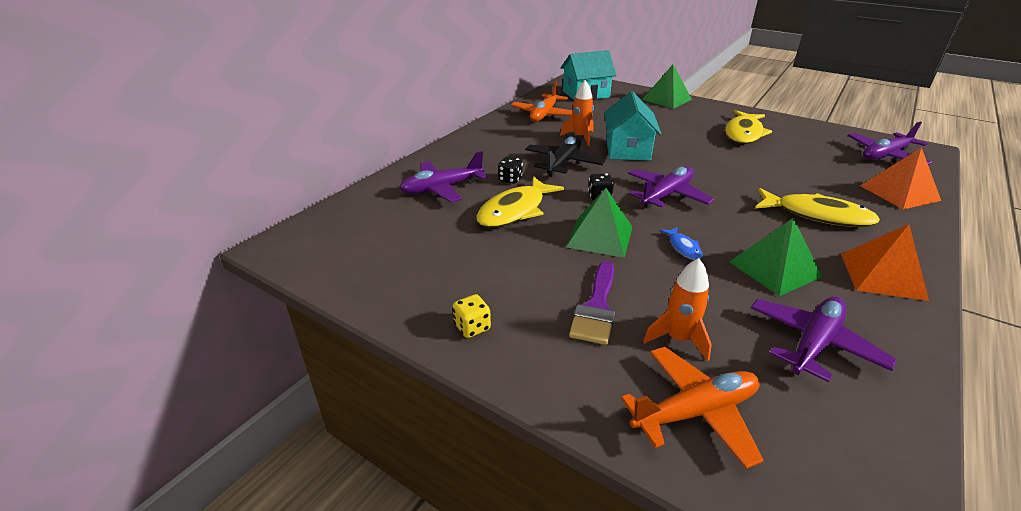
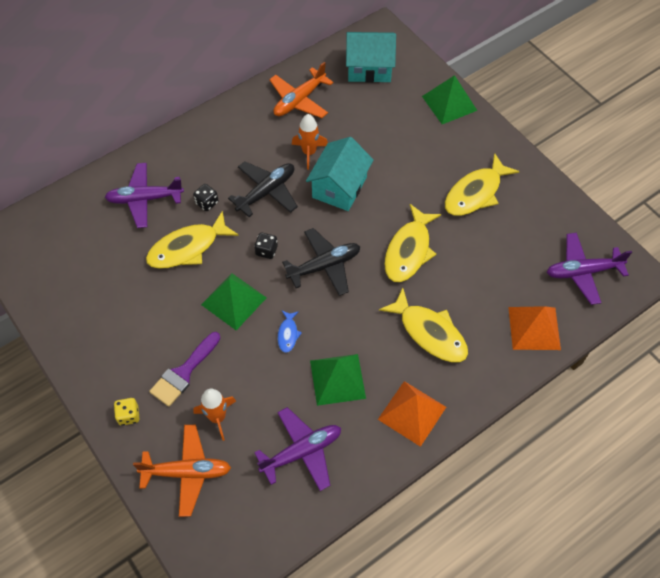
camera: 20 degrees right, 25 degrees up
yellow dice [453,294,491,338] -> yellow dice moved to [114,398,139,426]
purple plane [628,167,714,209] -> black plane [282,228,360,296]
none -> yellow fish [384,204,441,282]

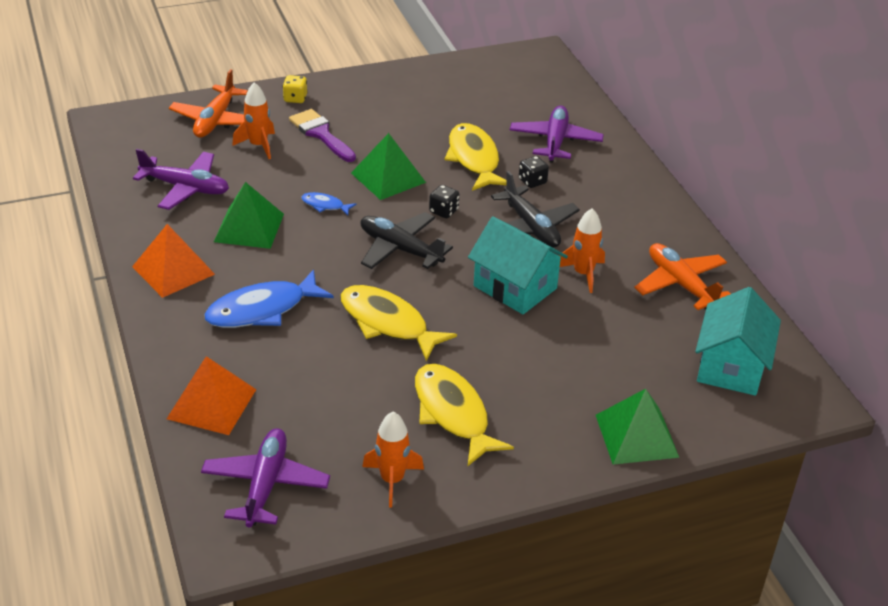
camera: 105 degrees right, 20 degrees down
purple plane [254,407,341,491] -> purple plane turned 60 degrees counterclockwise [133,149,229,210]
black plane [282,228,360,296] -> black plane turned 135 degrees clockwise [361,212,453,269]
yellow fish [379,288,468,363] -> blue fish [204,269,334,328]
none -> orange rocket [362,412,424,508]

